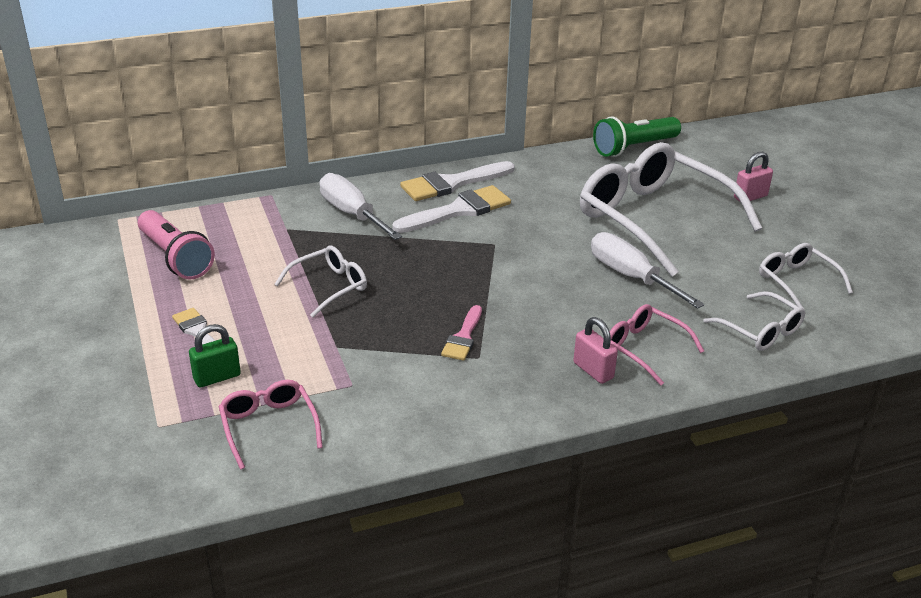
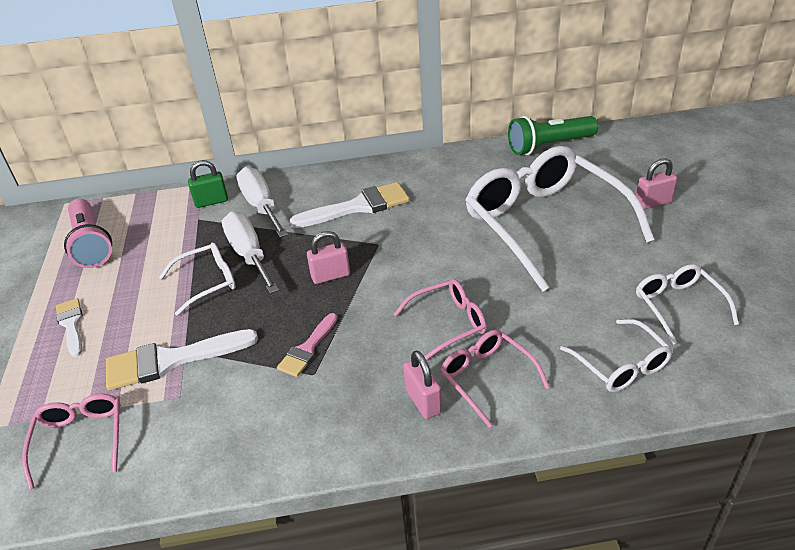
camera: 15 degrees right, 5 degrees up
green padlock [189,324,241,387] -> green padlock moved to [188,160,228,208]
white brush [400,161,515,201] -> white brush moved to [106,329,258,390]
white screwdriver [591,232,705,309] -> white screwdriver moved to [222,212,279,294]
none -> pink padlock [307,231,350,284]
none -> pink glasses [394,279,487,360]

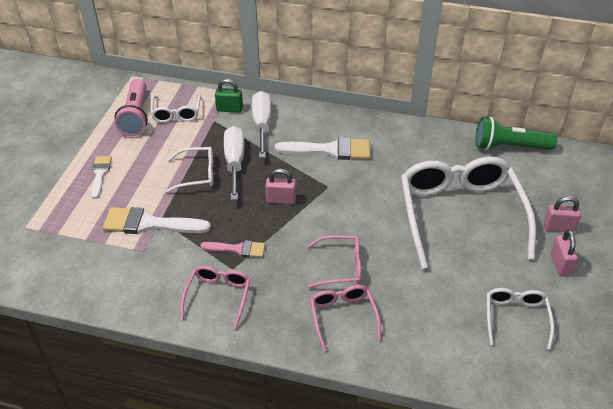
camera: 20 degrees right, 5 degrees up
pink glasses [22,394,121,490] -> pink glasses moved to [180,266,251,329]
pink brush [277,313,338,377] -> pink brush turned 135 degrees counterclockwise [200,240,265,258]
pink padlock [403,351,442,419] -> pink padlock moved to [551,230,578,276]
white glasses [560,319,673,392] -> white glasses moved to [150,94,201,123]

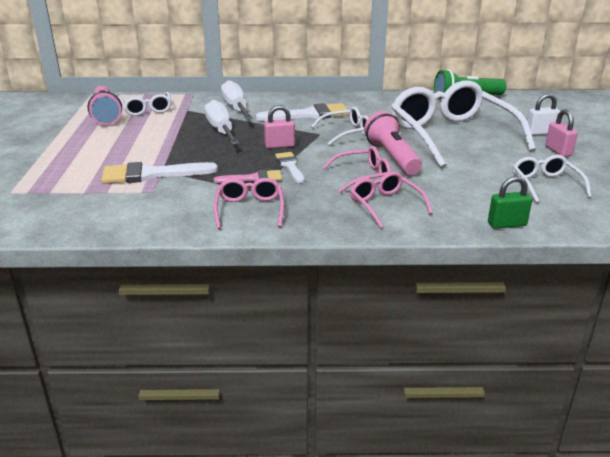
camera: 15 degrees left, 15 degrees down
white brush [91,156,112,199] -> white brush moved to [275,152,304,183]
white glasses [166,147,213,193] -> white glasses moved to [311,107,369,145]
green padlock [215,79,243,113] -> green padlock moved to [488,176,532,229]
pink padlock [543,196,581,232] -> white padlock [528,93,560,135]
none -> pink flashlight [364,111,422,175]

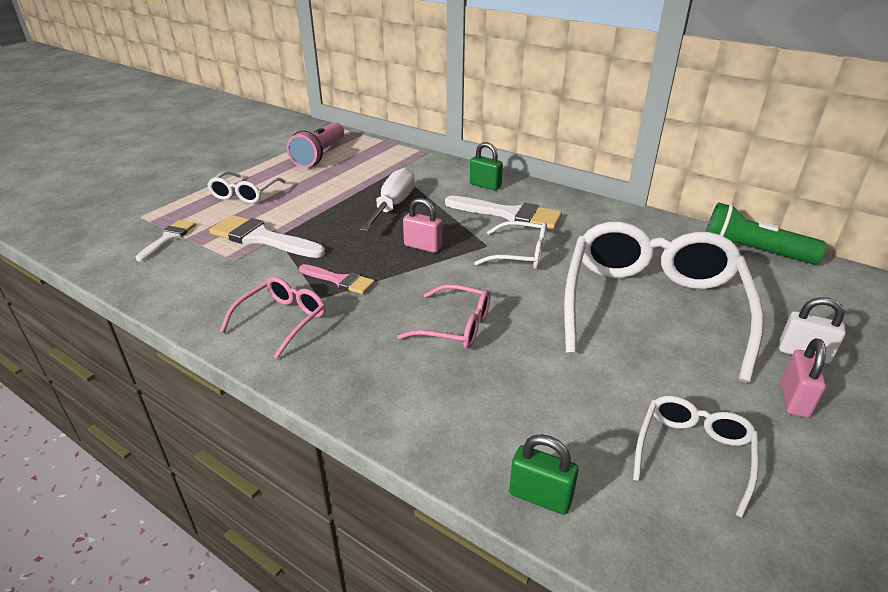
camera: 35 degrees right, 5 degrees up
white glasses [119,92,172,116] -> white glasses moved to [207,171,285,204]
white screwdriver [221,80,253,120] -> none
white brush [275,152,304,183] -> white brush moved to [136,220,196,262]
pink glasses [350,172,433,228] -> none
pink flashlight [364,111,422,175] -> none
none -> green padlock [470,142,503,190]

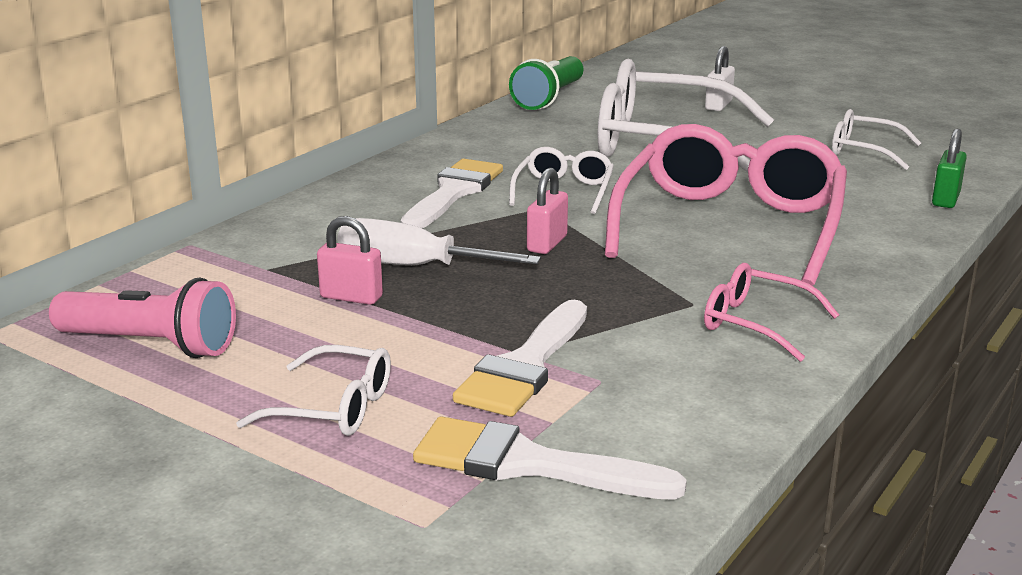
camera: 90 degrees left, 10 degrees down
white brush [136,220,196,262] -> white brush [413,416,687,500], size x1.69
pink brush [299,264,375,294] -> none
pink glasses [397,284,490,349] -> pink glasses [605,124,847,286], size x2.13
green padlock [470,142,503,190] -> none
pink padlock [781,338,826,418] -> pink padlock moved to [317,216,383,305]

